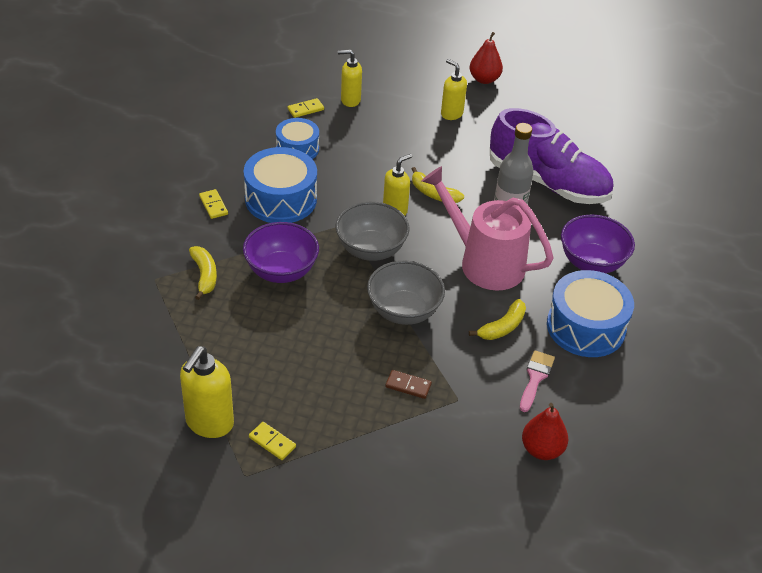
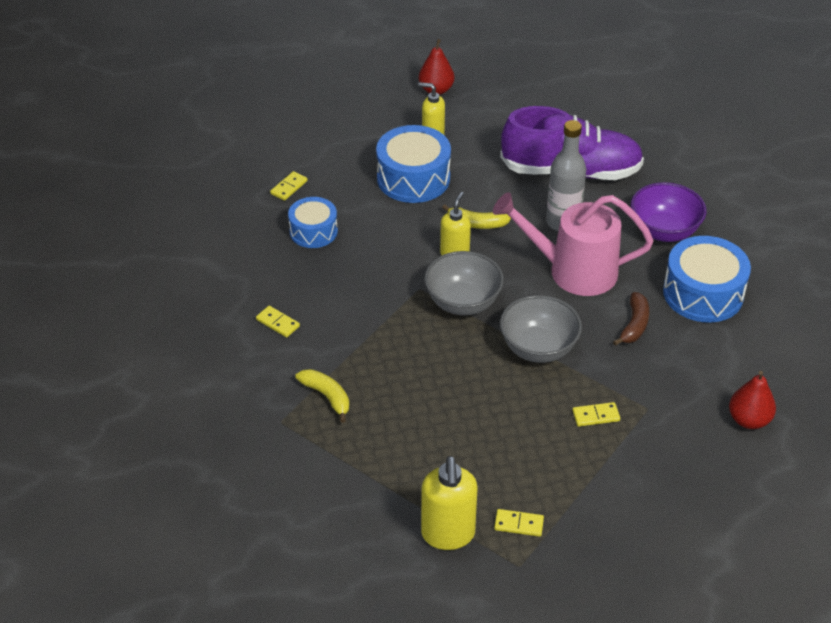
camera: 25 degrees left, 0 degrees up
purple bowl [243,222,319,283] -> none
blue drum [244,147,317,223] -> blue drum moved to [376,125,451,203]
yellow soap dispenser [338,50,362,107] -> none
brown domino [385,370,432,399] -> yellow domino [572,402,620,427]
yellow banana [469,299,526,340] -> brown banana [613,292,649,346]
pink brush [520,350,555,412] -> none

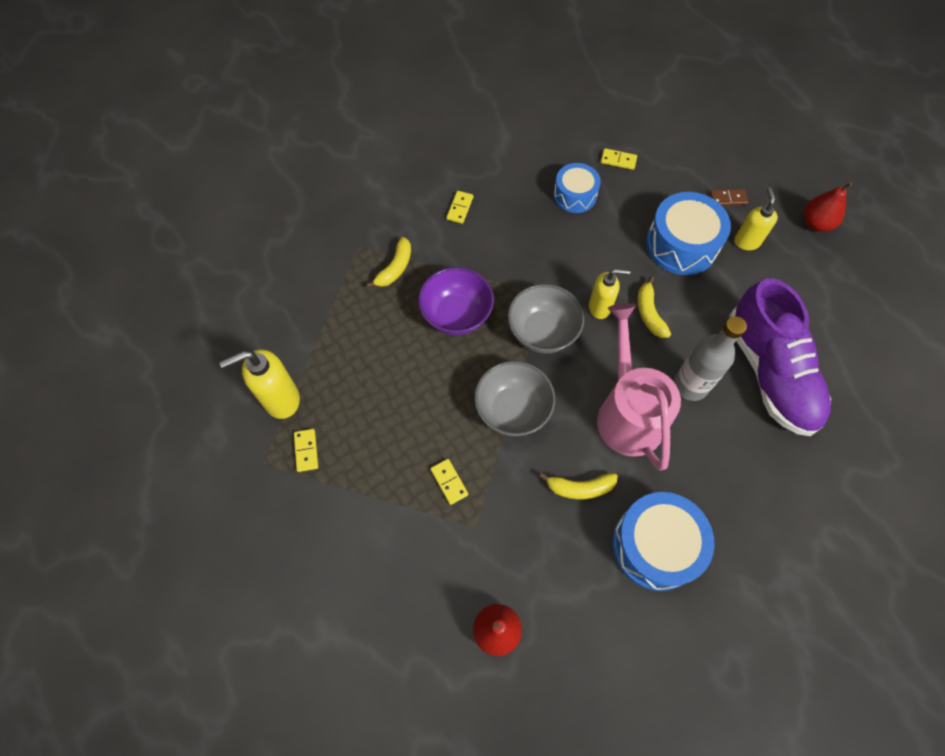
camera: 70 degrees right, 20 degrees up
brown banana [613,292,649,346] -> yellow banana [539,472,618,499]
purple bowl [631,182,707,242] -> purple bowl moved to [418,267,494,335]
none -> brown domino [710,189,748,206]

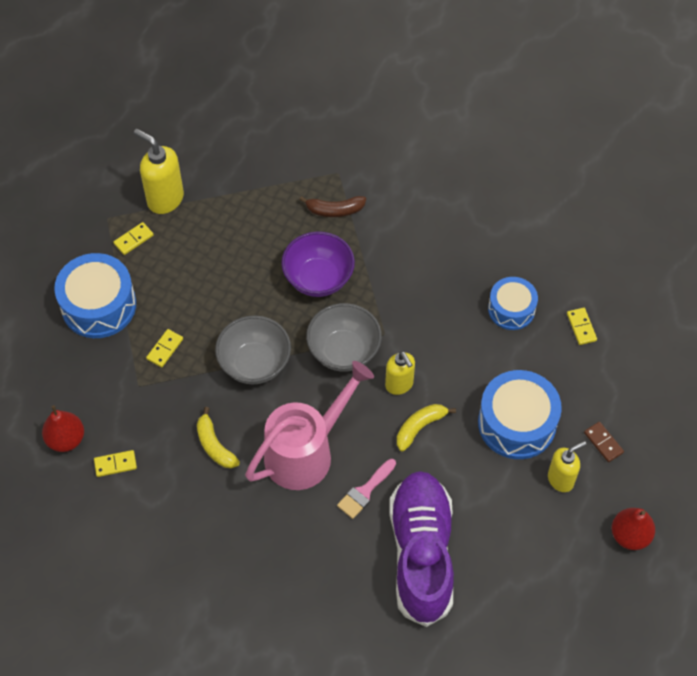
camera: 60 degrees right, 5 degrees down
yellow banana [366,237,411,288] -> brown banana [299,196,366,217]
yellow domino [446,191,473,224] -> yellow domino moved to [94,450,137,477]
blue drum [612,492,715,591] -> blue drum moved to [54,253,136,338]
grey bottle [674,316,747,401] -> pink brush [337,459,396,519]
purple shoe [729,278,831,436] -> purple shoe turned 135 degrees clockwise [389,471,454,627]

